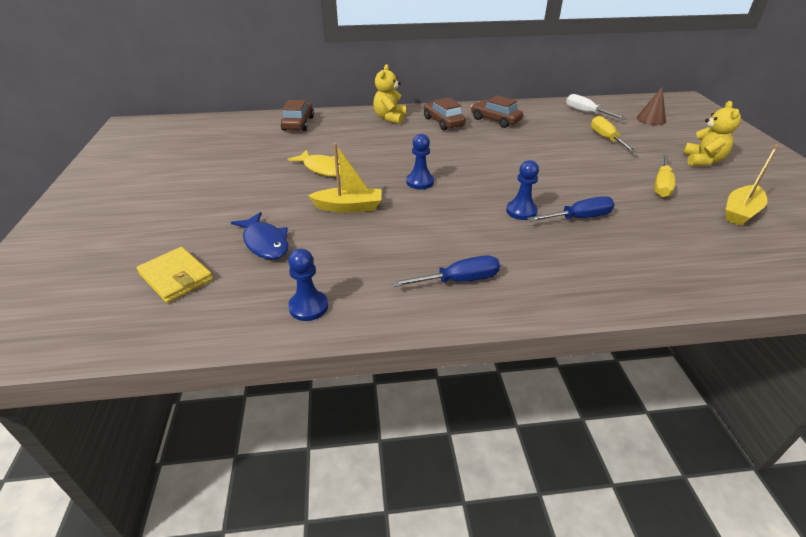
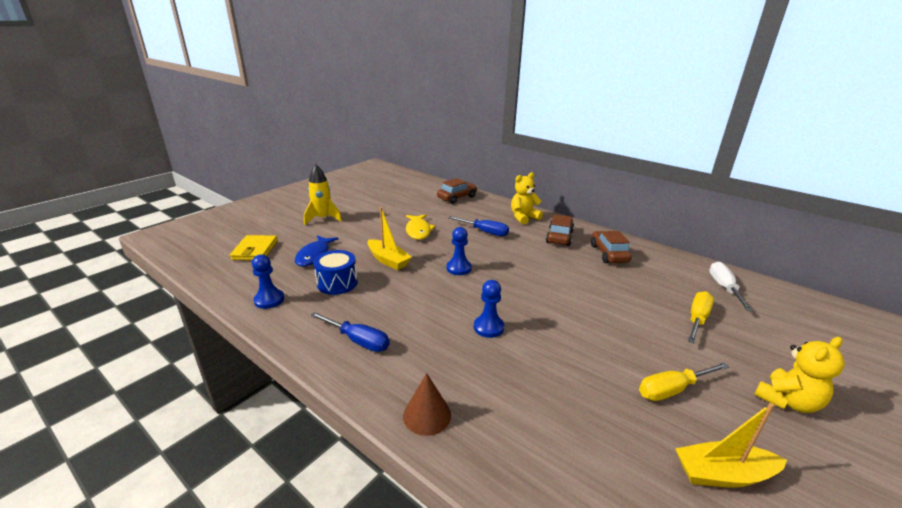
camera: 45 degrees right, 10 degrees down
blue screwdriver [527,196,615,222] -> blue screwdriver moved to [449,216,509,236]
brown cone [637,87,666,125] -> brown cone moved to [403,373,451,436]
none -> yellow rocket [304,165,342,225]
none -> blue drum [313,250,358,295]

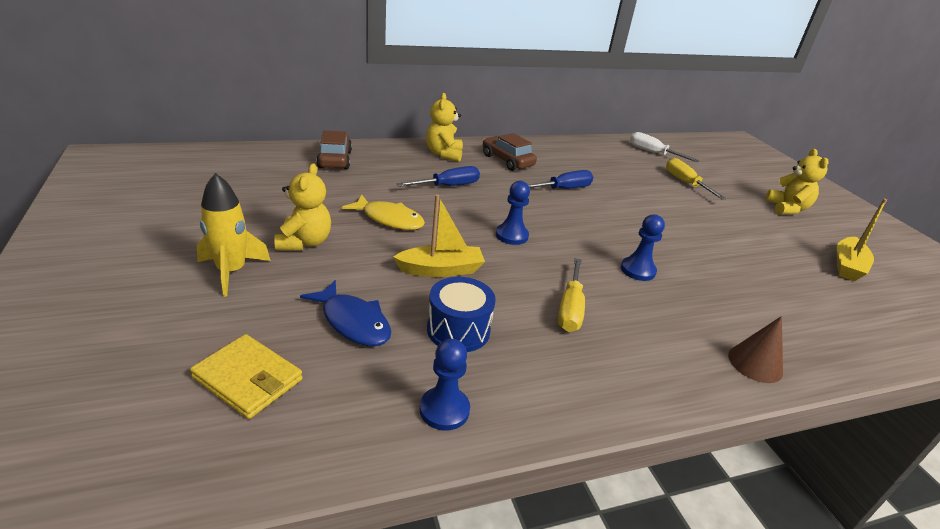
camera: 60 degrees left, 5 degrees up
blue screwdriver [310,312,390,352] -> blue screwdriver moved to [528,170,593,189]
brown car [591,231,632,263] -> none
yellow screwdriver [639,362,729,401] -> yellow screwdriver moved to [558,258,585,332]
none -> yellow teddy bear [274,163,331,250]

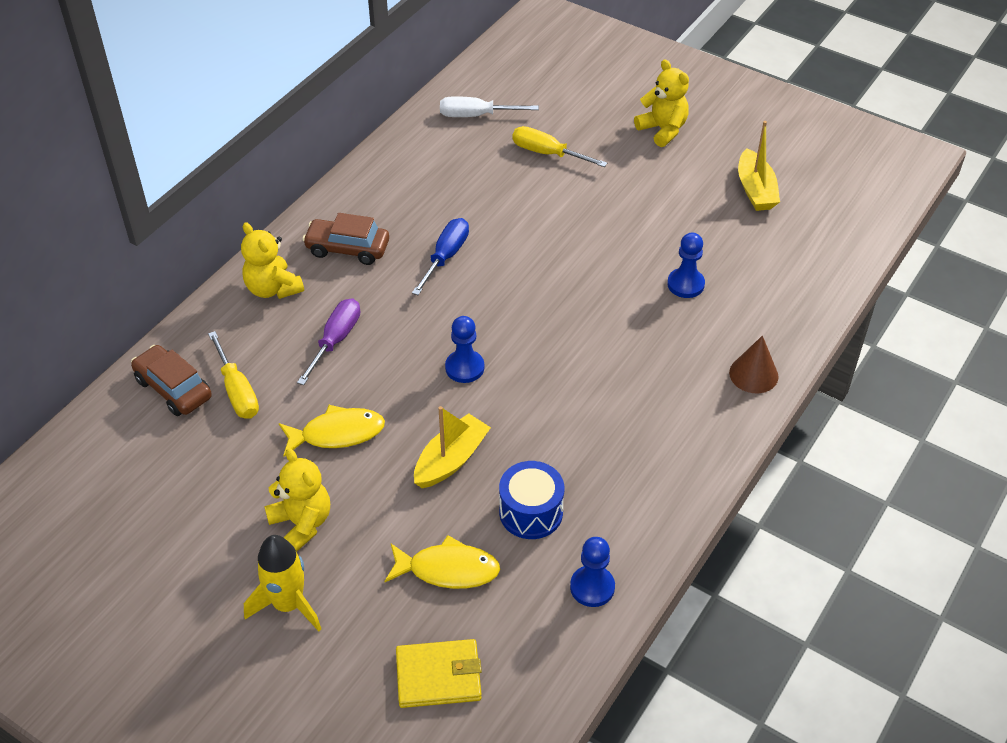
camera: 35 degrees left, 15 degrees up
blue fish [300,280,391,346] -> yellow fish [384,535,500,589]
blue screwdriver [396,166,480,187] -> purple screwdriver [297,298,360,385]
yellow screwdriver [558,258,585,332] -> yellow screwdriver moved to [208,331,259,419]
blue pawn [621,214,665,281] -> blue pawn moved to [667,233,705,298]

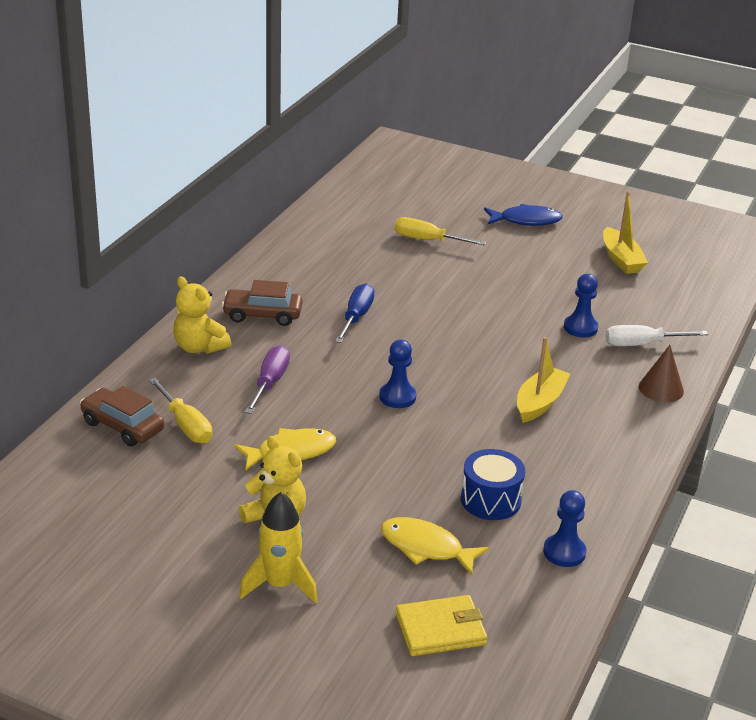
camera: 10 degrees left, 15 degrees down
yellow fish [384,535,500,589] -> yellow fish turned 150 degrees counterclockwise [381,517,489,575]
yellow boat [414,406,491,488] -> yellow boat moved to [517,337,570,423]
white screwdriver [440,96,539,117] -> white screwdriver moved to [606,325,708,346]
yellow teddy bear [634,59,689,147] -> blue fish [484,204,563,226]

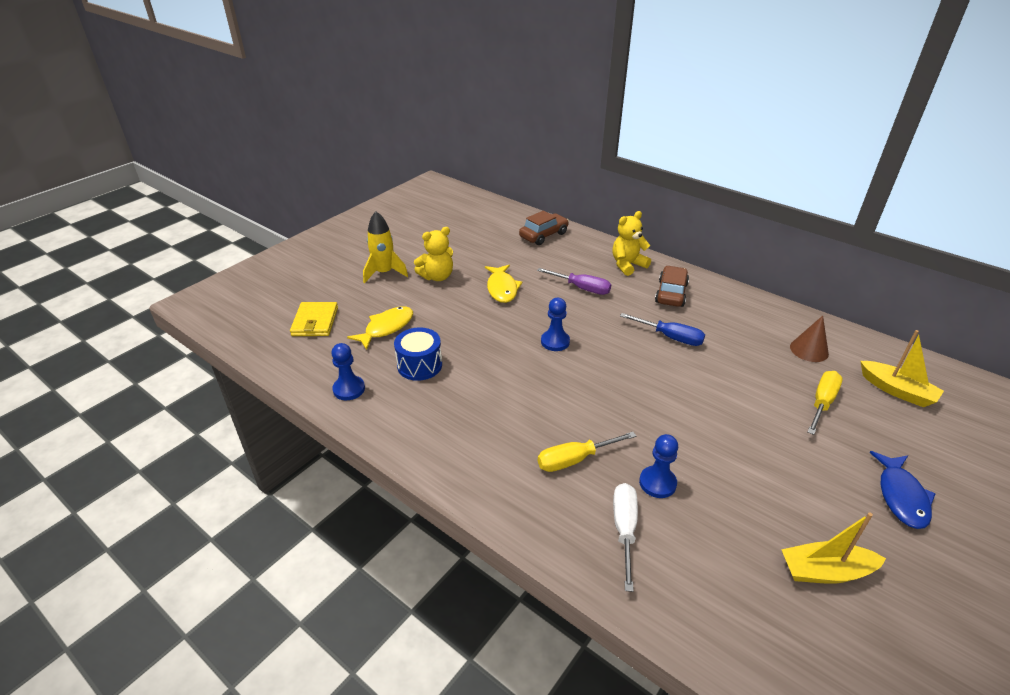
camera: 105 degrees right, 5 degrees up
yellow screwdriver [149,378,212,444] -> yellow screwdriver moved to [538,432,636,472]
yellow boat [517,337,570,423] -> yellow boat moved to [861,330,944,407]
brown cone [639,345,684,402] -> brown cone moved to [790,316,829,362]

